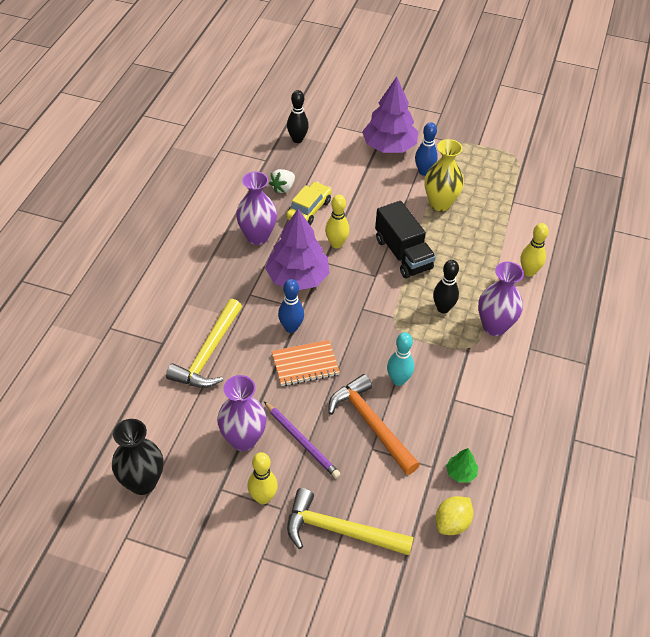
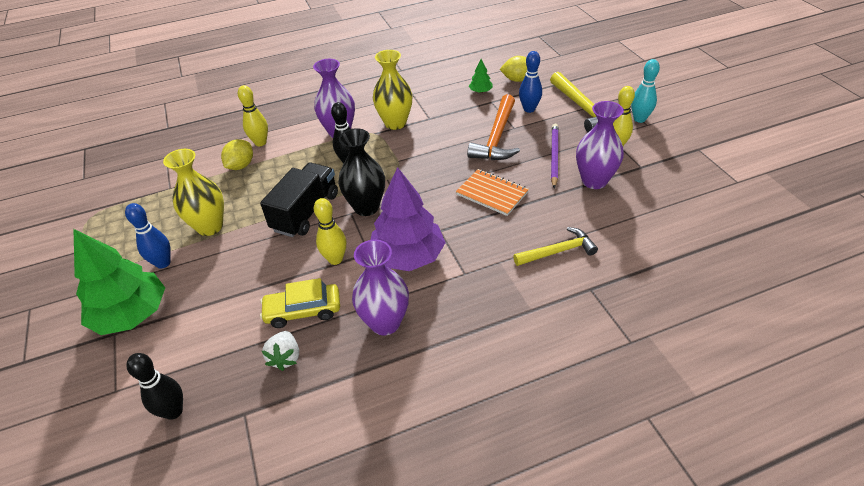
camera: 125 degrees left, 5 degrees down
black vase [112,419,163,495] -> black vase moved to [338,128,385,216]
yellow hammer [166,299,242,388] -> yellow hammer [513,227,598,266], size x0.66
white strawberry [269,169,295,193] -> white strawberry turned 90 degrees clockwise [262,331,299,371]
blue bowling pin [278,279,304,333] -> blue bowling pin moved to [519,51,542,113]
purple tree [362,77,418,153] -> green tree [73,229,165,335]
turquoise bowling pin [387,332,414,386] -> turquoise bowling pin moved to [631,59,660,123]
none -> yellow lemon [221,139,253,170]
none -> yellow vase [373,50,412,130]

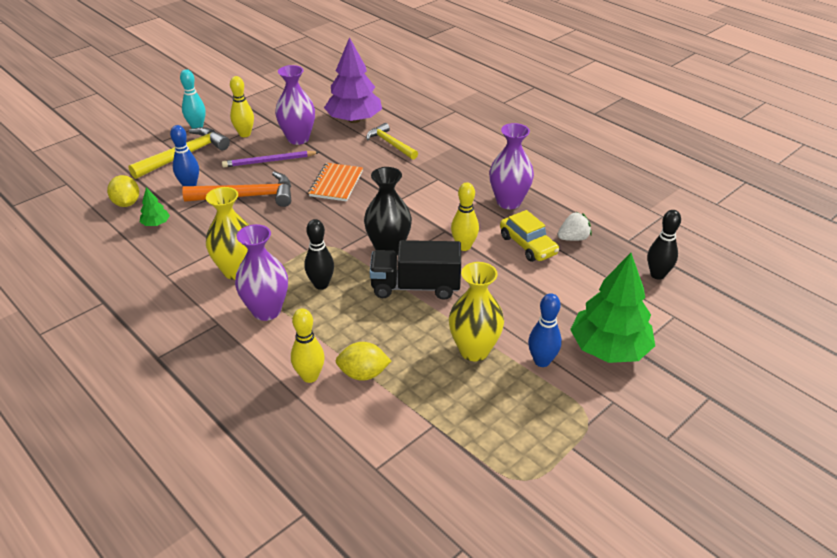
camera: 115 degrees left, 5 degrees down
purple tree [371,167,446,271] -> purple tree moved to [324,37,382,123]

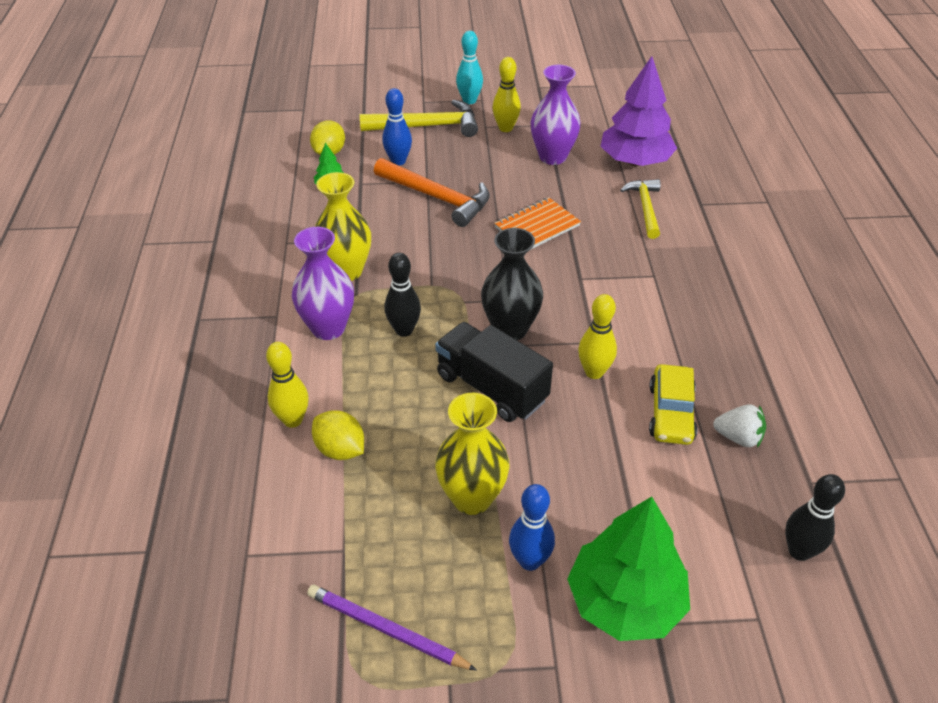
camera: 40 degrees right, 5 degrees up
purple pencil [222,151,320,168] -> purple pencil moved to [307,585,477,671]
purple vase [489,123,534,209] -> none

